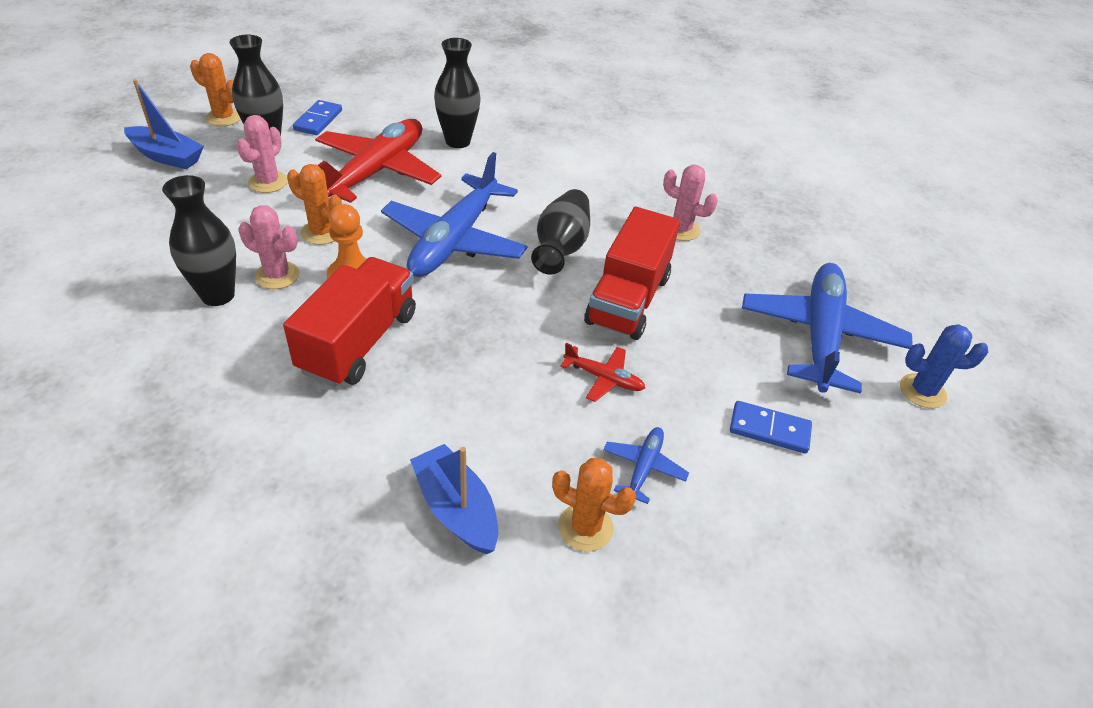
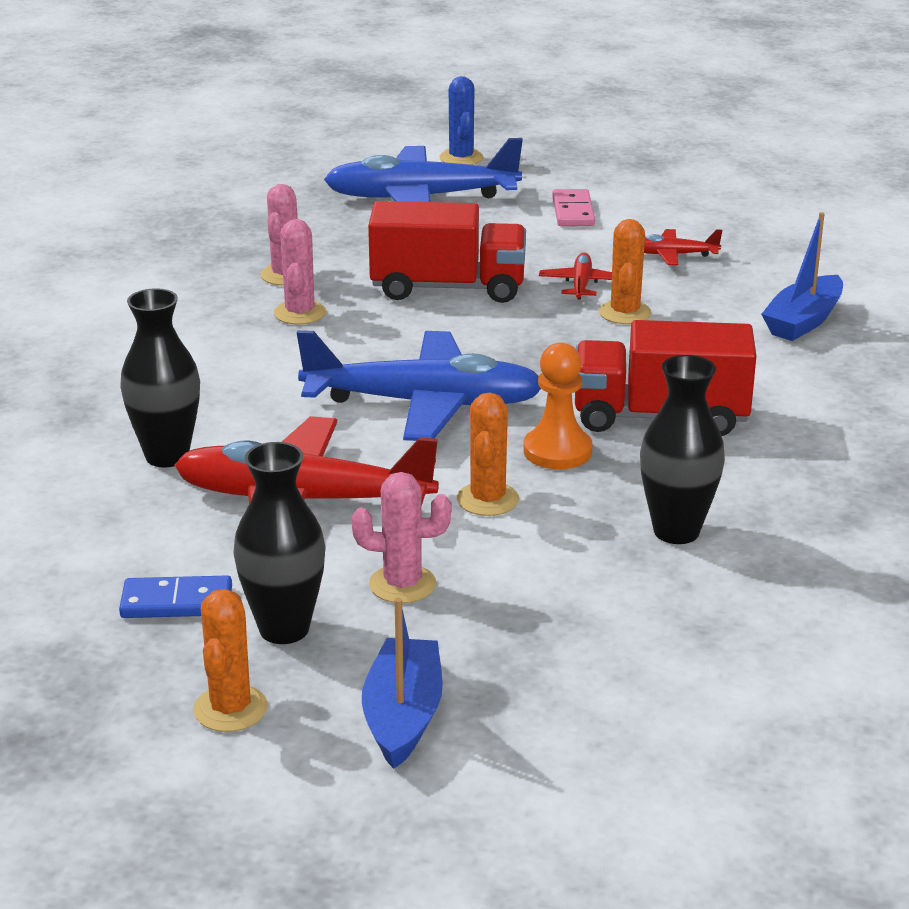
camera: 105 degrees left, 15 degrees down
pink cactus [238,205,300,289] -> pink cactus moved to [274,219,326,324]
black vase [531,189,590,275] -> none
orange cactus [552,458,636,552] -> orange cactus moved to [599,219,652,324]
blue plane [603,427,689,504] -> red plane [644,229,722,265]
blue domino [730,401,812,454] -> pink domino [552,189,595,226]

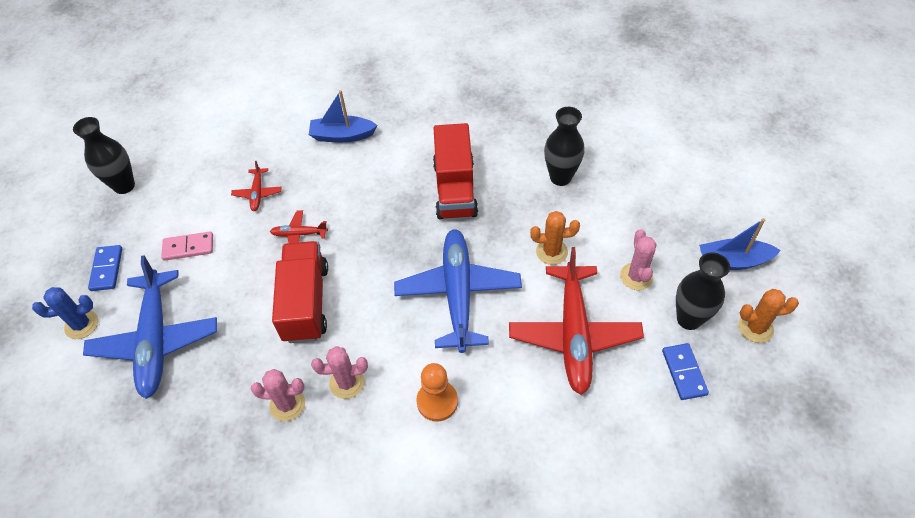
camera: 95 degrees left, 25 degrees up
black vase [120,288,200,467] -> black vase moved to [73,117,135,194]
orange pawn [523,342,593,469] -> orange pawn moved to [416,363,458,421]
orange cactus [599,219,652,324] -> none
blue boat [761,212,843,341] -> blue boat turned 150 degrees clockwise [309,90,377,143]
none -> blue domino [88,245,122,291]

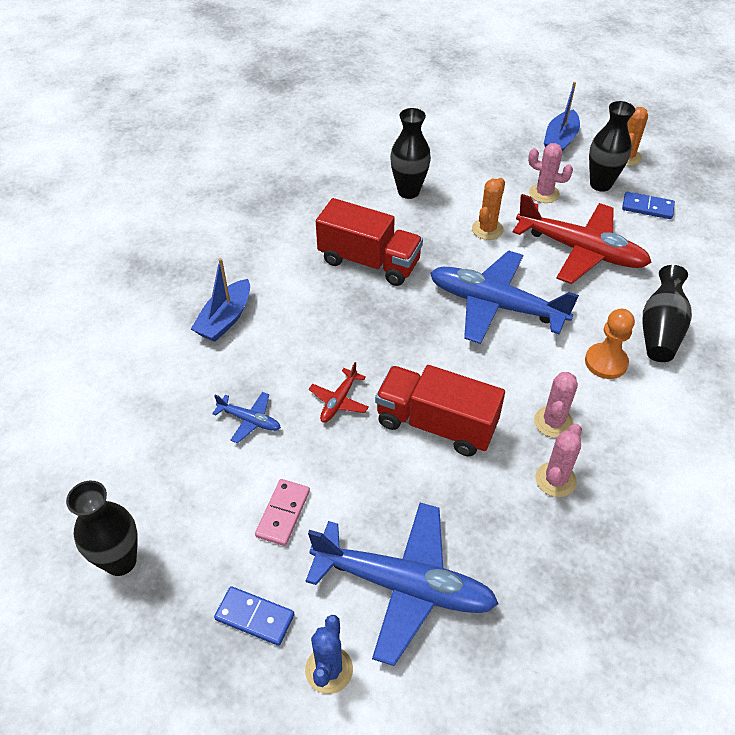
camera: 65 degrees left, 5 degrees down
red plane [231,161,282,211] -> blue plane [212,392,281,444]
none -> black vase [642,265,692,362]

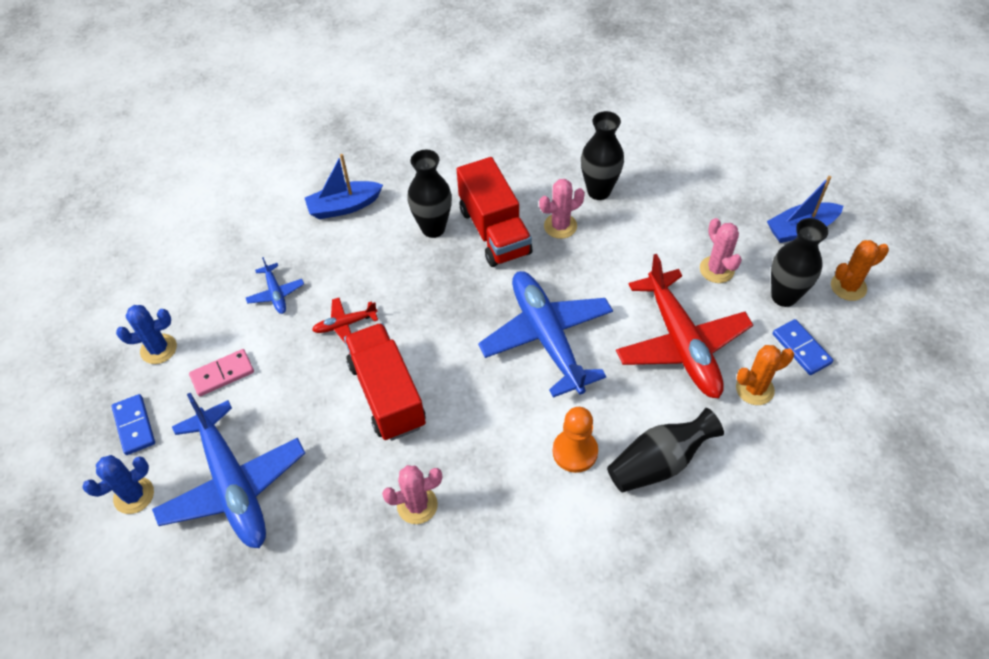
camera: 45 degrees right, 5 degrees up
black vase [66,481,138,576] -> black vase moved to [407,150,452,238]
orange cactus [472,178,505,240] -> orange cactus moved to [736,345,794,405]
pink cactus [534,372,578,438] -> pink cactus moved to [539,179,585,239]
none -> blue cactus [116,305,177,364]

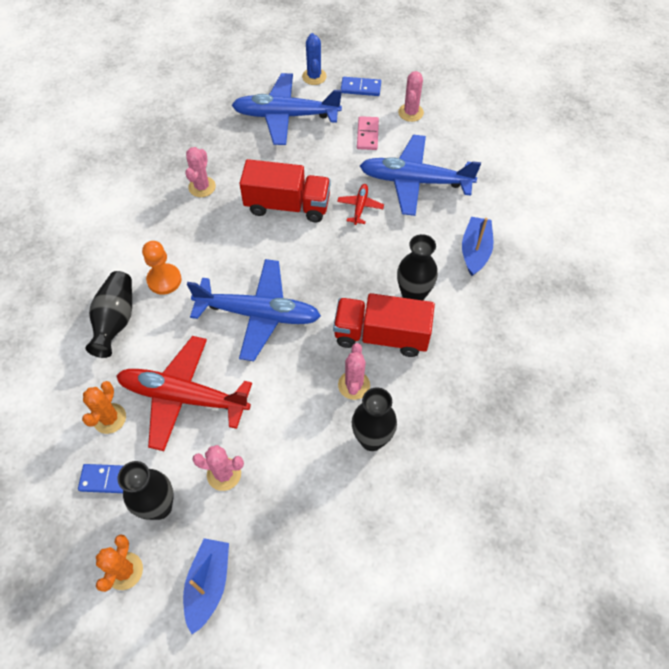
camera: 120 degrees right, 5 degrees up
blue cactus [116,305,177,364] -> pink cactus [398,71,424,122]
blue plane [246,257,304,314] -> blue plane [360,135,481,216], size x2.28

